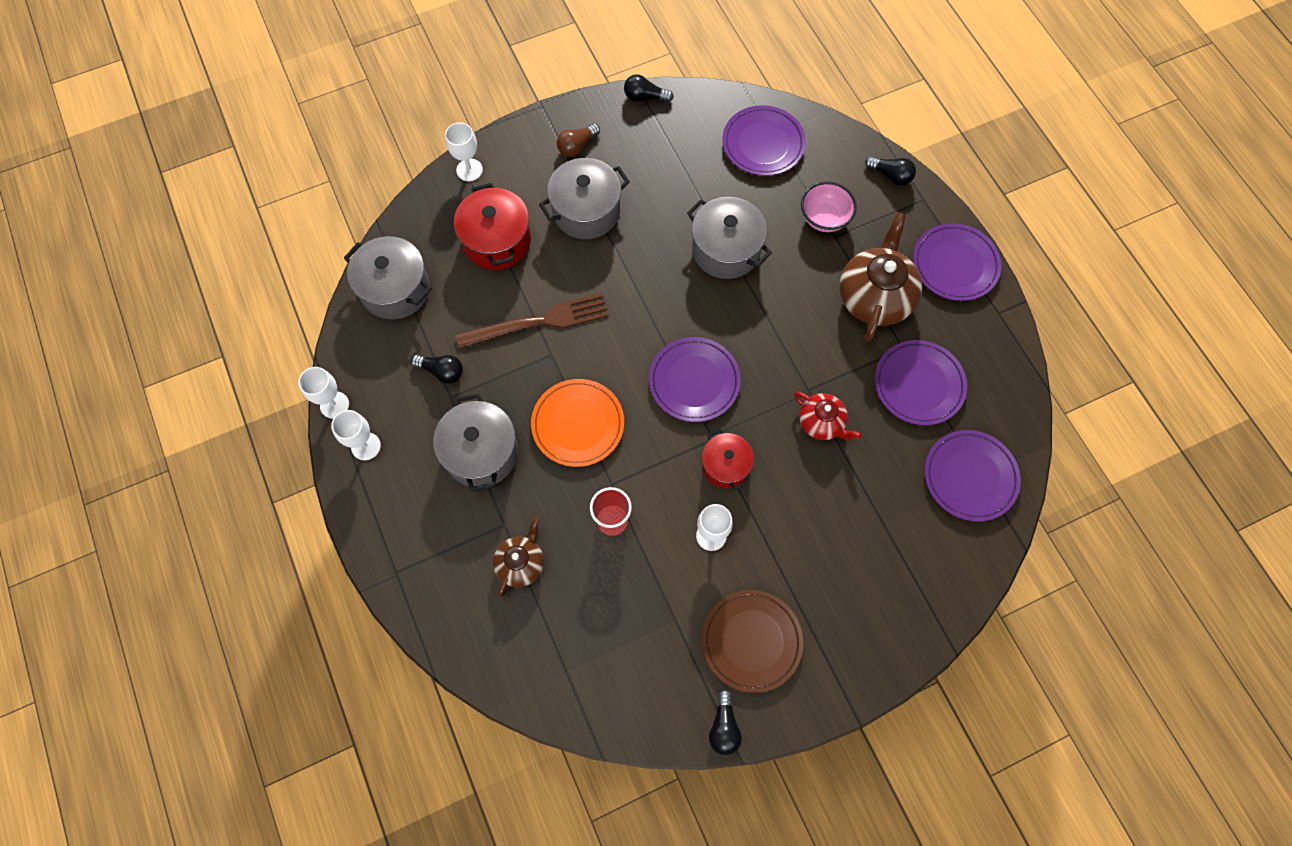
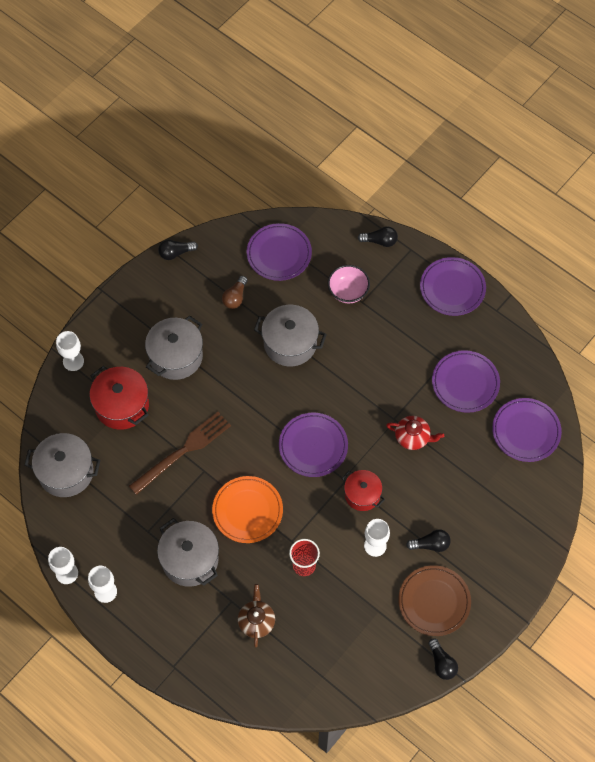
camera: 25 degrees left, 5 degrees down
black light bulb [411,355,463,384] -> black light bulb moved to [406,529,451,552]
brown light bulb [557,123,600,157] -> brown light bulb moved to [222,276,248,309]
brown teapot [839,212,922,342] -> none

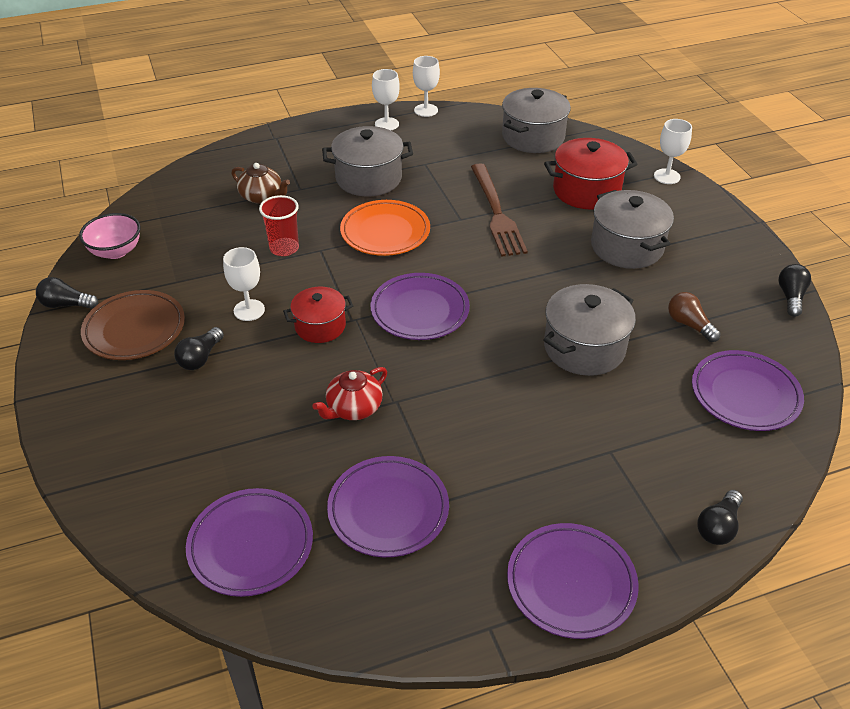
camera: 120 degrees right, 20 degrees down
pink bowl [328,265,370,303] -> pink bowl moved to [79,213,141,259]

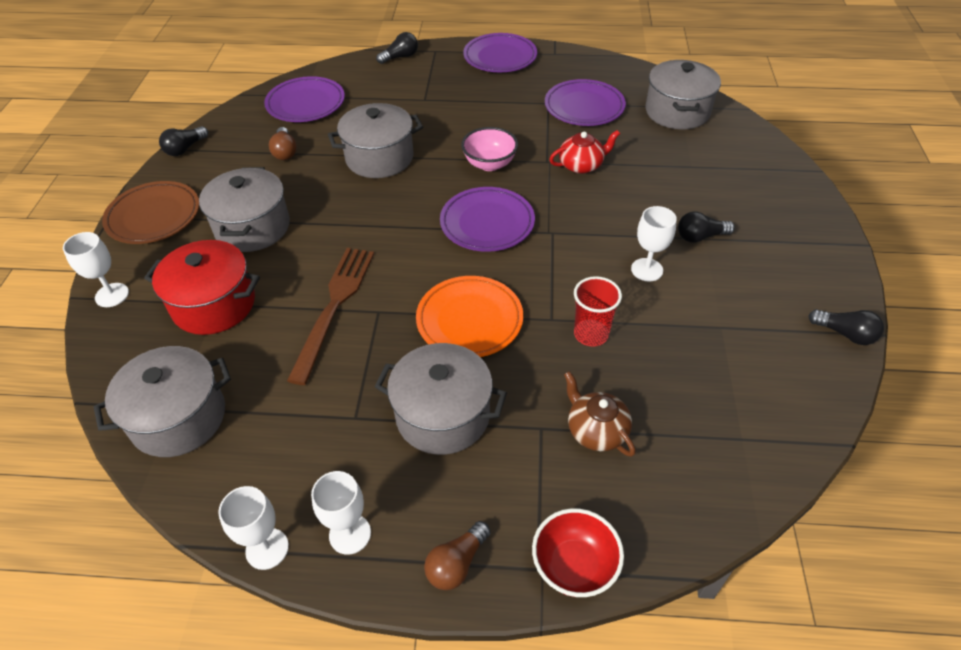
camera: 155 degrees left, 5 degrees up
pink bowl [79,213,141,259] -> pink bowl moved to [461,127,518,171]
brown plate [81,290,185,360] -> brown plate moved to [102,181,199,244]
black light bulb [174,327,224,370] -> black light bulb turned 150 degrees counterclockwise [678,212,735,243]
purple plate [186,488,313,597] -> grey pot [645,60,721,130]
red pot [283,287,353,343] -> none
none -> brown light bulb [424,521,491,590]
none -> red bowl [532,508,624,597]

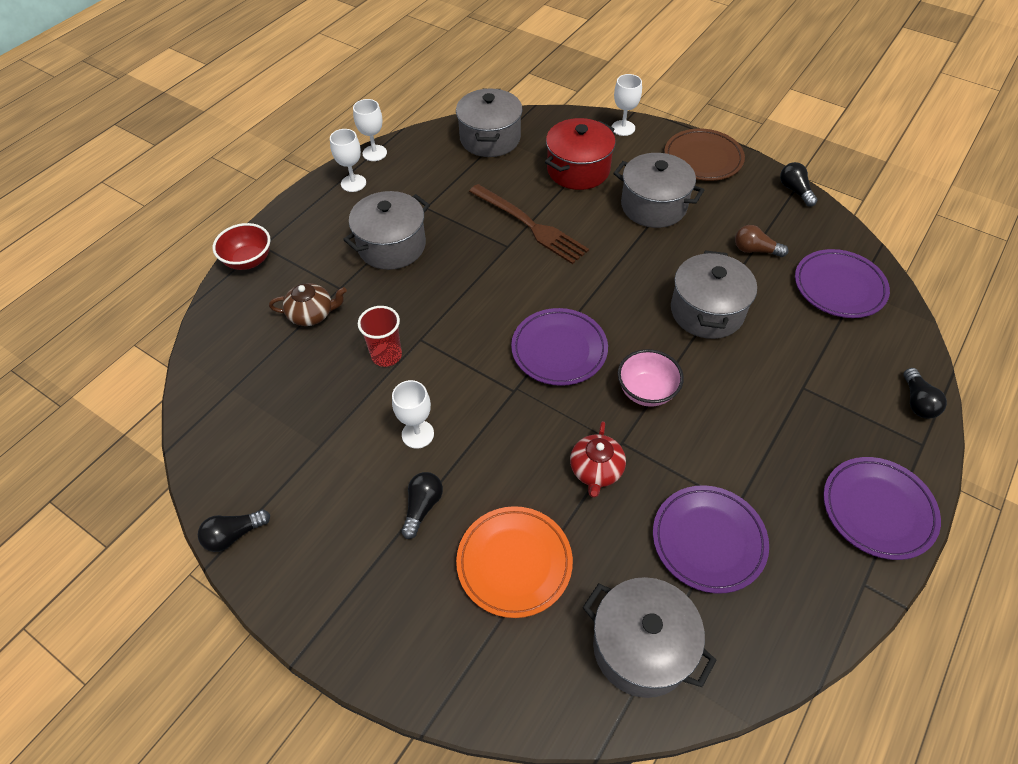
camera: 120 degrees right, 5 degrees up
orange plate [416,276,523,357] -> orange plate moved to [456,506,573,618]
brown light bulb [424,521,491,590] -> none

